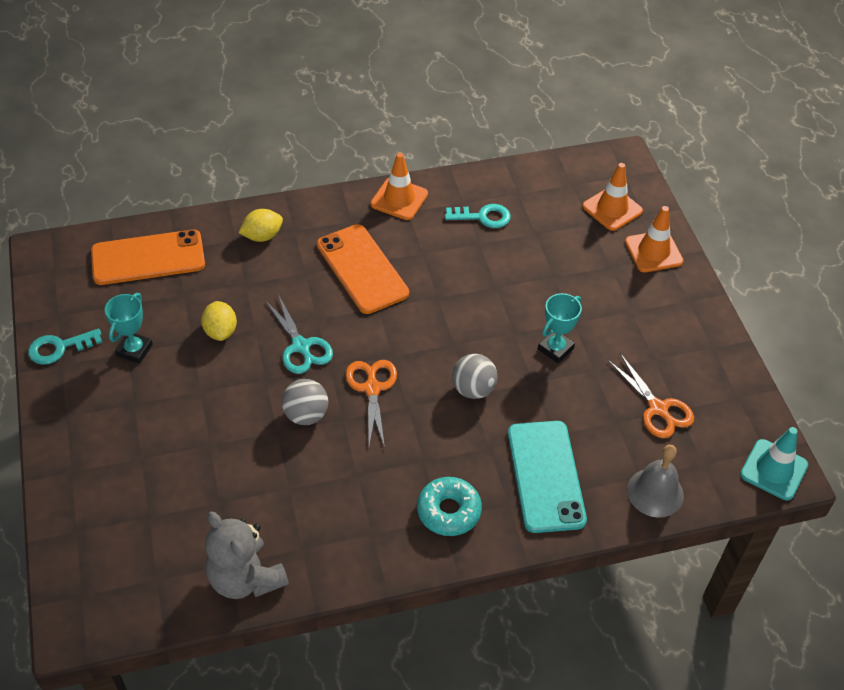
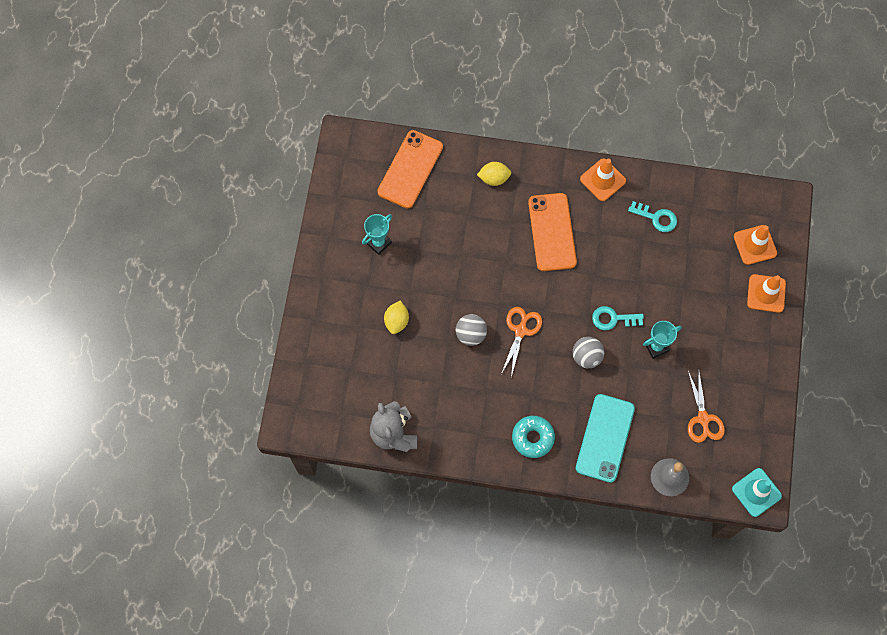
camera: 25 degrees right, 20 degrees up
turquoise key [28,329,102,365] -> turquoise key moved to [592,306,644,330]
orange phone [91,230,205,285] -> orange phone turned 75 degrees counterclockwise [377,130,443,209]
yellow lemon [201,301,237,341] -> yellow lemon moved to [384,301,409,334]
turquoise scissors [265,294,333,374] -> none

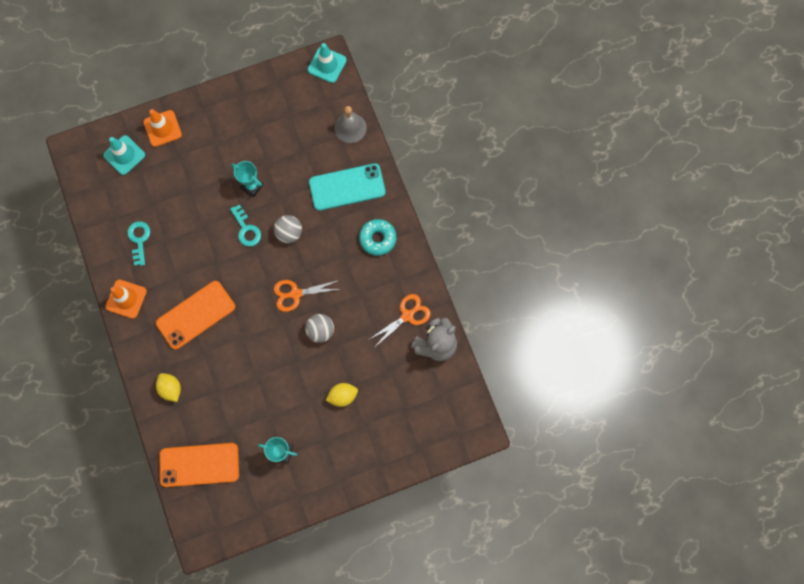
camera: 120 degrees left, 5 degrees up
orange scissors [688,370,725,443] -> orange scissors moved to [370,294,431,348]
orange traffic cone [734,225,777,265] -> turquoise traffic cone [103,135,145,175]

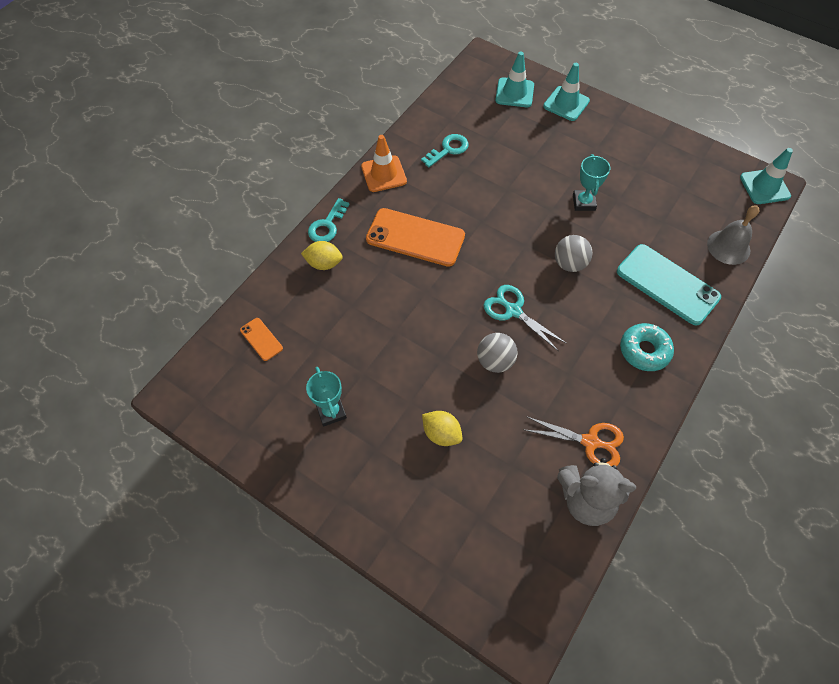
camera: 55 degrees right, 15 degrees down
orange traffic cone [144,109,182,147] -> turquoise traffic cone [543,63,590,121]
yellow lemon [156,373,181,402] -> yellow lemon turned 75 degrees clockwise [301,241,343,270]
orange phone [159,443,239,487] -> orange phone [240,318,283,361], size x0.47
turquoise key [230,204,261,247] -> turquoise key moved to [308,198,349,242]
orange scissors [274,280,340,312] -> turquoise scissors [484,285,566,351]

